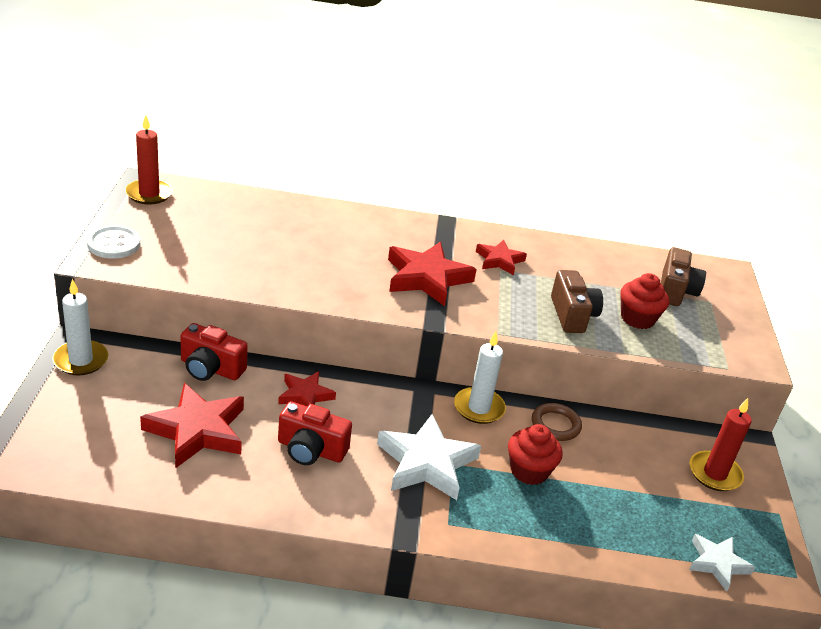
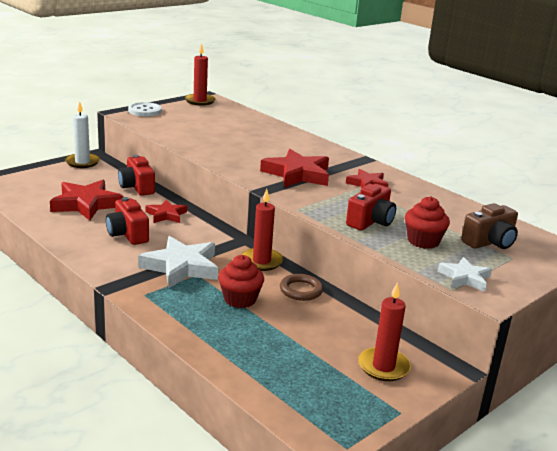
camera: 45 degrees right, 10 degrees down
white candle [454,331,506,424] -> red candle [241,189,283,271]
brown camera [551,270,603,333] -> red camera [346,184,396,230]
white star [689,534,755,592] -> white star moved to [438,257,492,292]

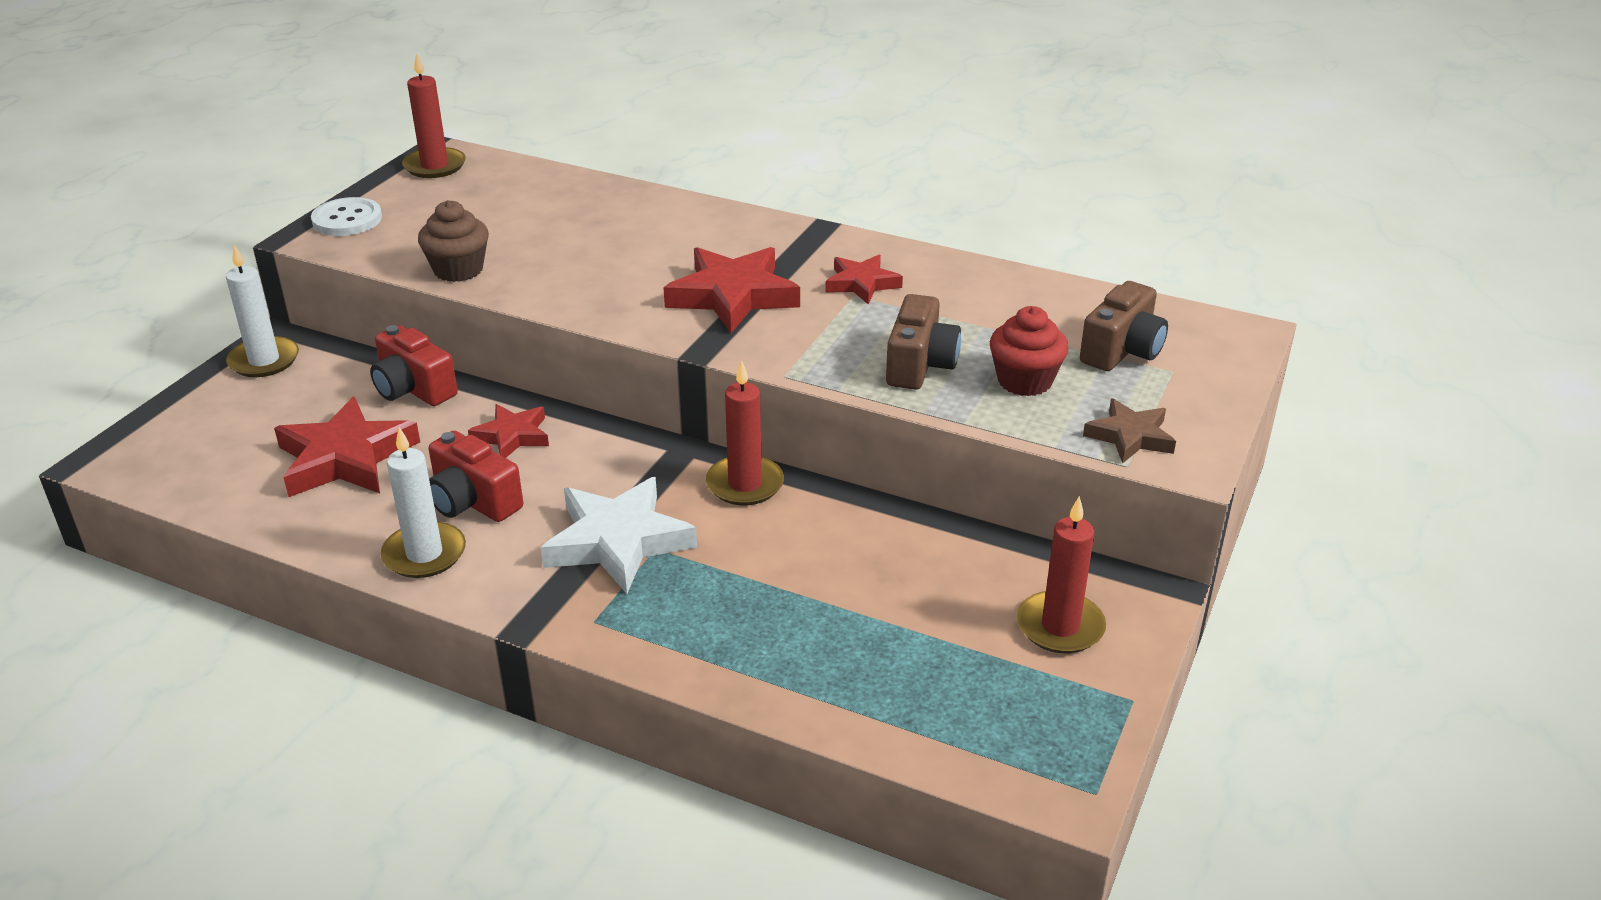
camera: 20 degrees left, 10 degrees up
red cupcake [218,255,264,308] -> none
brown ring [280,274,323,301] -> none
red camera [346,184,396,230] -> brown camera [886,294,961,390]
white star [438,257,492,292] -> brown star [1083,398,1176,463]
none -> white candle [381,427,466,578]
none -> brown cupcake [418,200,489,282]

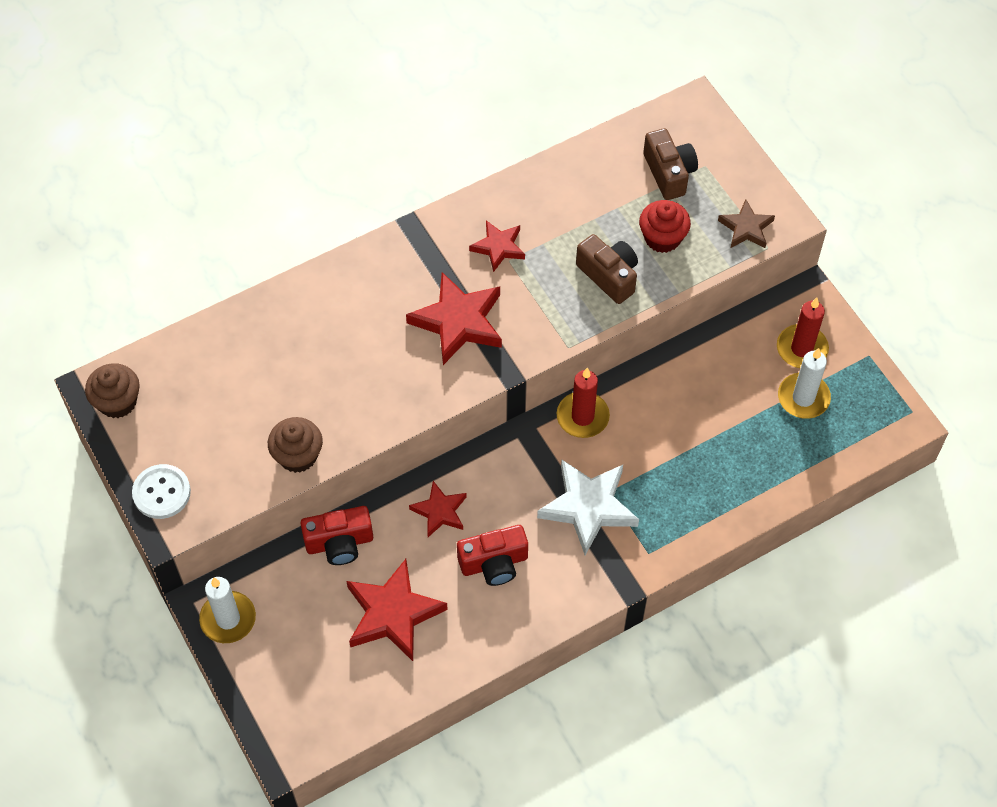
camera: 55 degrees left, 25 degrees up
white candle [381,427,466,578] -> white candle moved to [778,348,831,419]
red candle [402,53,466,178] -> brown cupcake [85,363,140,418]

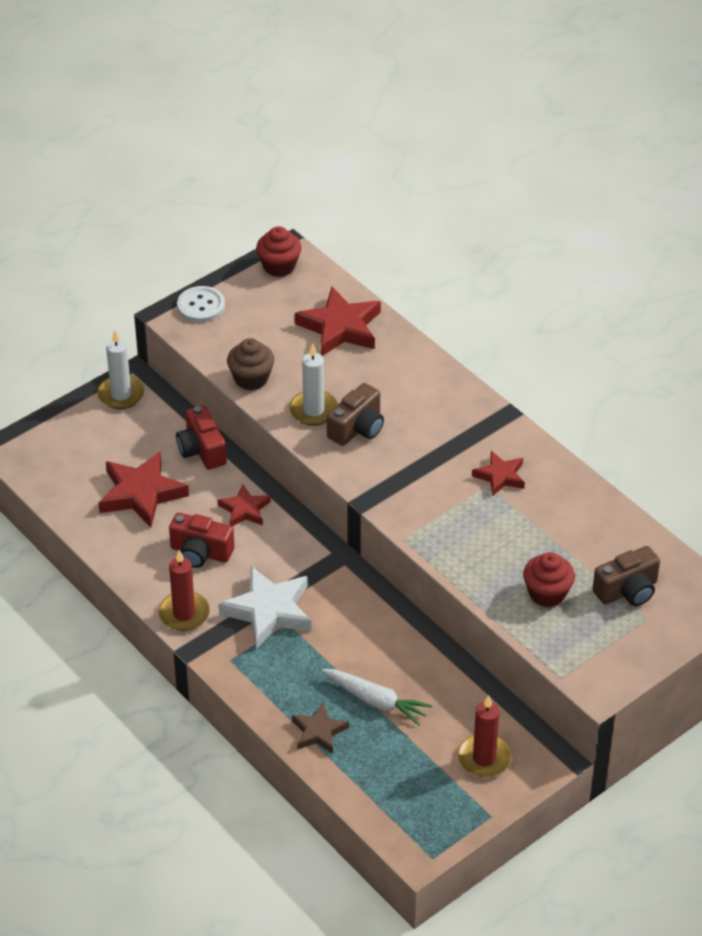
camera: 80 degrees right, 15 degrees down
brown cupcake [85,363,140,418] -> red cupcake [256,226,301,277]
red star [406,272,502,365] -> red star moved to [295,287,381,356]
red camera [457,525,528,586] -> red camera turned 45 degrees counterclockwise [169,513,234,568]
red candle [557,368,610,438] -> red candle moved to [158,550,210,631]
brown camera [576,234,638,304] -> brown camera moved to [327,383,384,446]
brown star [718,199,775,248] -> brown star moved to [292,702,349,754]
white candle [778,348,831,419] -> white candle moved to [289,343,338,426]
none -> white carrot [322,669,432,726]

